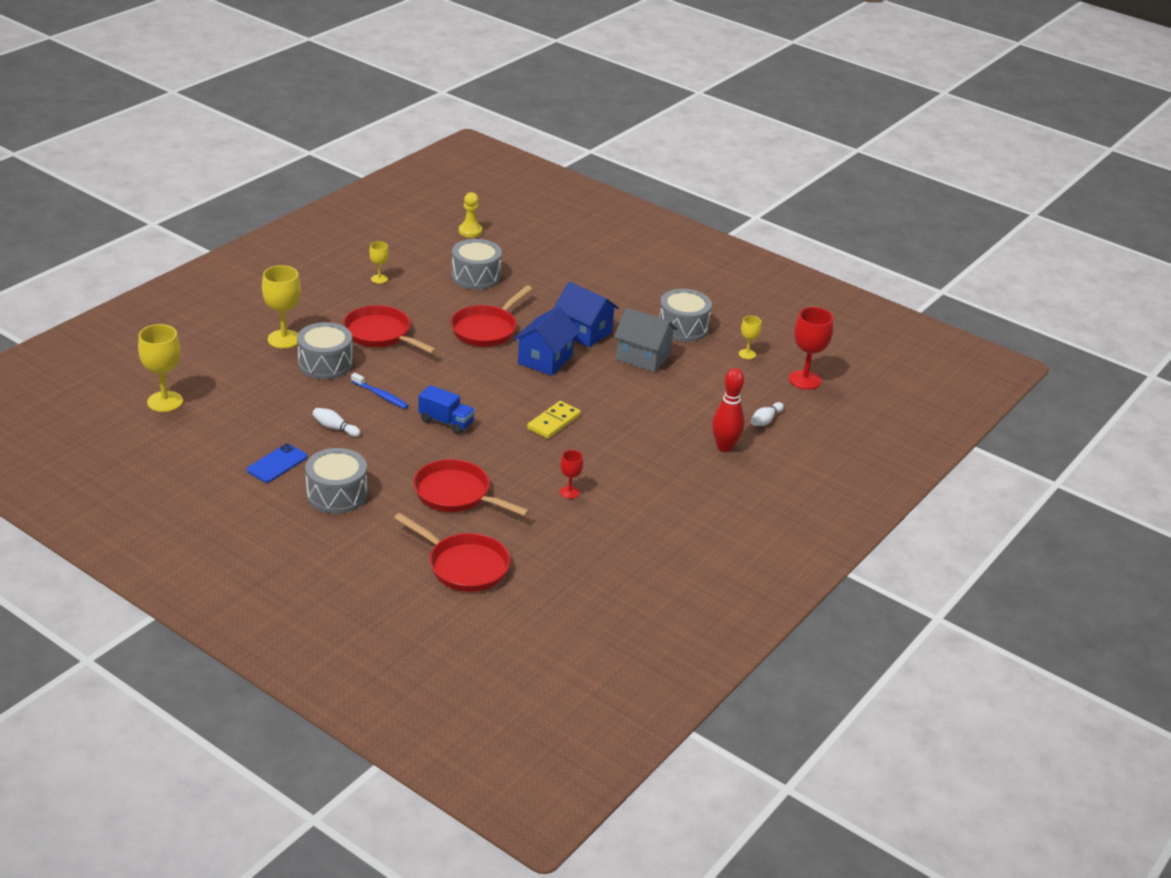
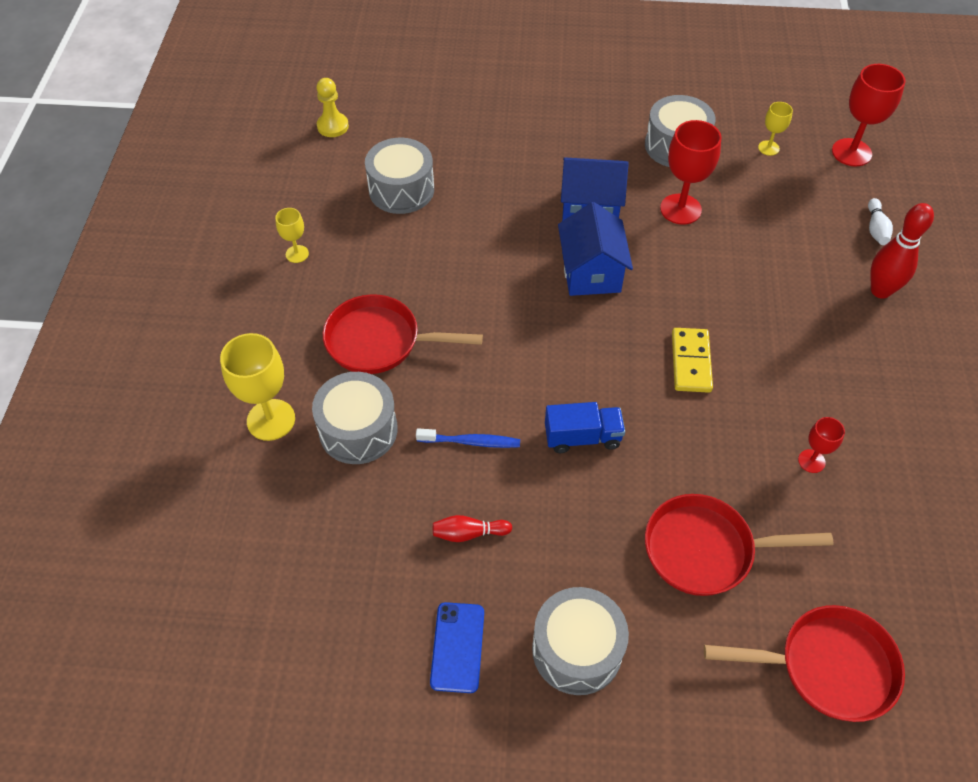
camera: 30 degrees left, 20 degrees up
yellow goblet [138,324,183,412] -> none
white bowling pin [313,408,361,437] -> red bowling pin [433,515,512,542]
red pan [451,285,532,347] -> none
grey house [614,308,678,372] -> red goblet [660,120,721,225]

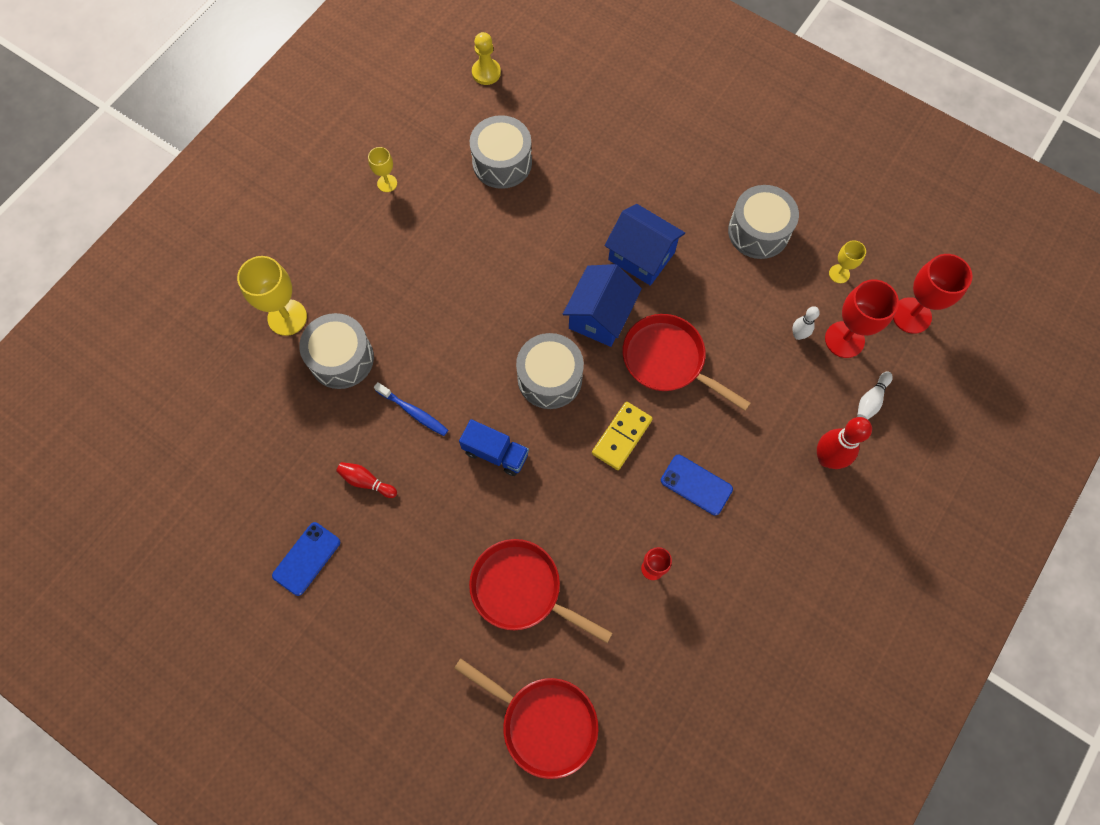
camera: 30 degrees right, 15 degrees up
red pan [323,294,483,374] -> red pan moved to [623,314,751,411]
grey drum [532,587,629,695] -> grey drum moved to [516,333,584,409]
red goblet [660,120,721,225] -> red goblet moved to [825,280,899,358]
none -> blue phone [661,455,733,515]
none -> white bowling pin [792,306,820,340]

